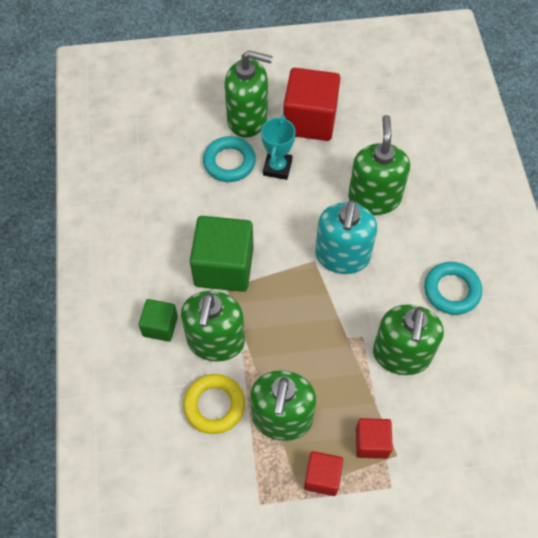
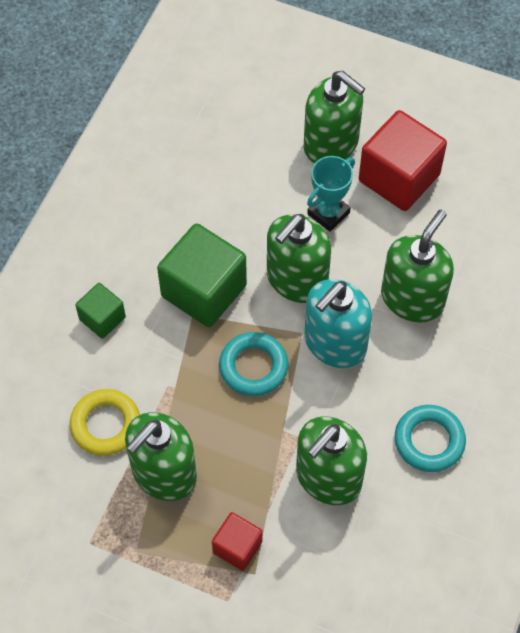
camera: 30 degrees right, 0 degrees up
green soap dispenser [181,291,245,362] -> green soap dispenser moved to [267,214,331,303]
turquoise ring [203,136,256,182] -> turquoise ring moved to [219,332,288,396]
red cube [304,451,343,496] -> none

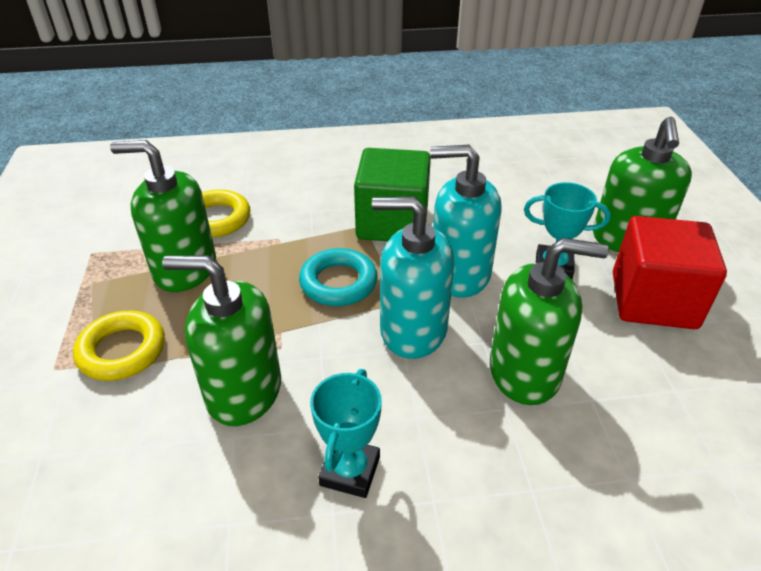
camera: 60 degrees right, 20 degrees down
green cube [75,283,126,339] -> none
red cube [212,512,262,571] -> yellow ring [73,311,165,381]
green soap dispenser [267,214,331,303] -> turquoise soap dispenser [430,145,502,298]
turquoise ring [395,405,466,472] -> turquoise trophy [310,369,382,498]

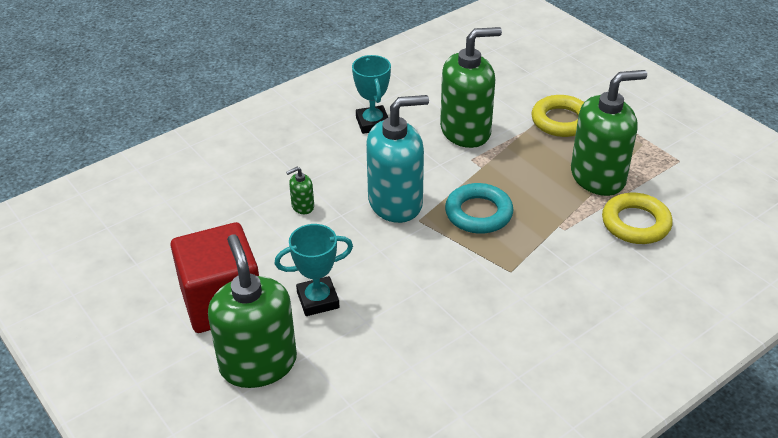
camera: 150 degrees right, 0 degrees up
green cube [354,148,431,241] -> none
turquoise soap dispenser [430,145,502,298] -> none
green soap dispenser [490,238,609,405] -> green soap dispenser [286,167,314,214], size x0.41

